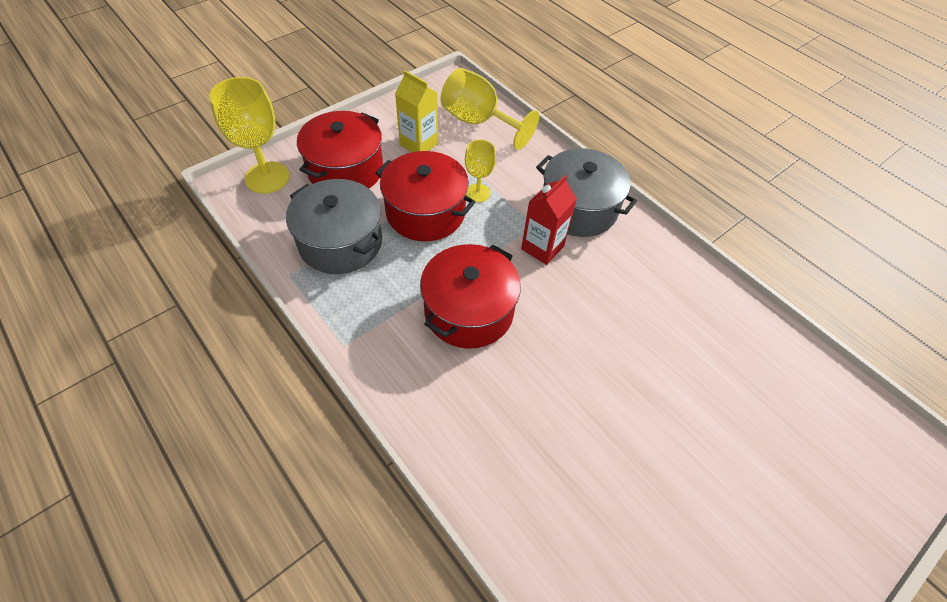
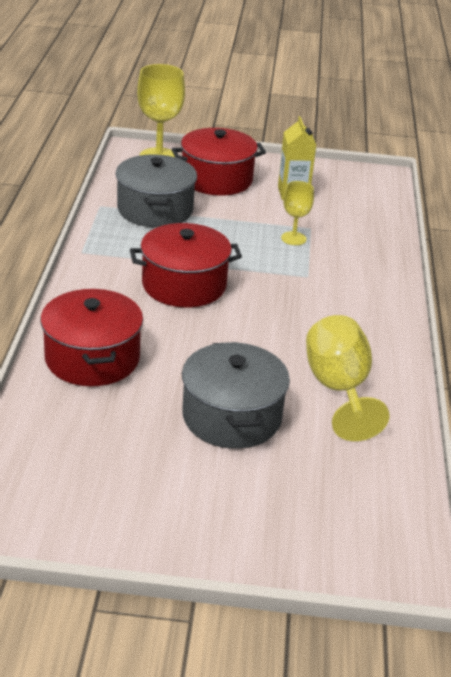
camera: 45 degrees right, 20 degrees down
red pot [375,151,475,241] -> red pot moved to [41,289,143,386]
yellow goblet [440,68,539,150] -> yellow goblet moved to [306,315,390,441]
red carton [521,175,577,265] -> none
grey pot [536,148,637,237] -> grey pot moved to [182,342,290,449]

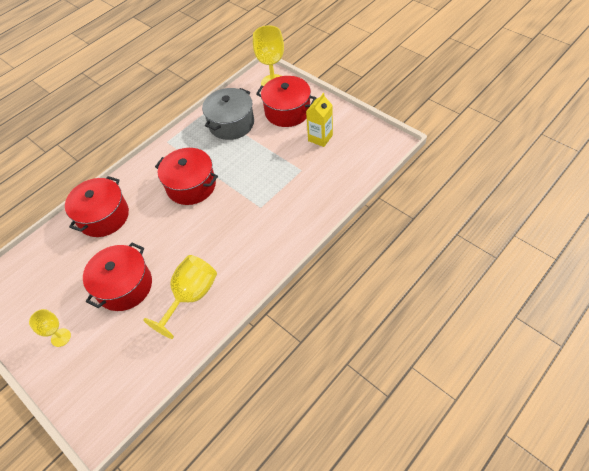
camera: 45 degrees right, 20 degrees up
grey pot [182,342,290,449] -> red pot [83,243,152,311]
yellow goblet [281,181,314,245] -> yellow goblet moved to [29,309,71,347]

